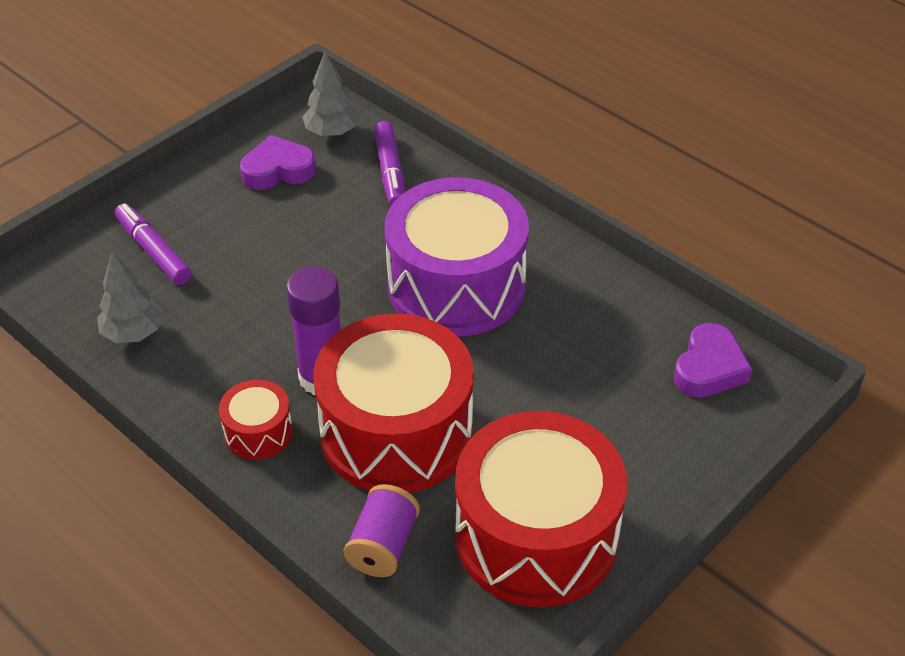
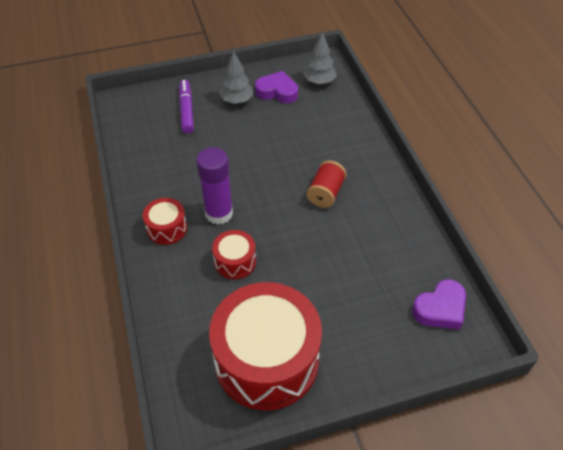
camera: 30 degrees right, 5 degrees up
grey tree [97,251,163,343] -> grey tree moved to [219,50,253,104]
red drum [313,314,474,493] -> red drum [212,230,256,279], size x0.45
purple spool [344,484,420,577] -> none
purple marker [374,121,405,206] -> none
purple drum [385,177,529,337] -> red spool [307,161,346,208]

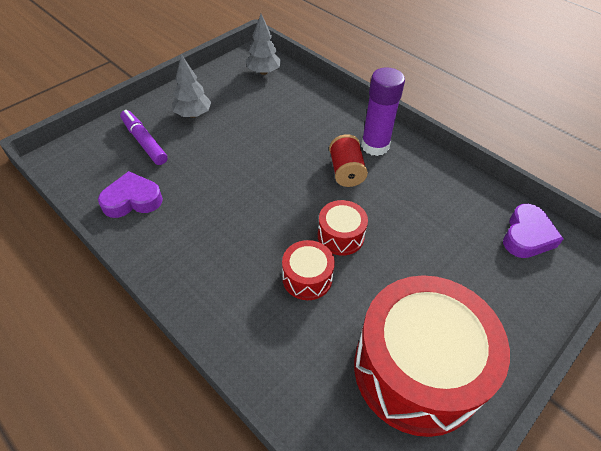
camera: 30 degrees left, 0 degrees up
red drum [143,198,187,245] -> red drum moved to [318,200,368,256]
purple glue stick [196,147,233,225] -> purple glue stick moved to [361,67,405,156]
purple heart [255,71,298,103] -> purple heart moved to [98,171,163,218]

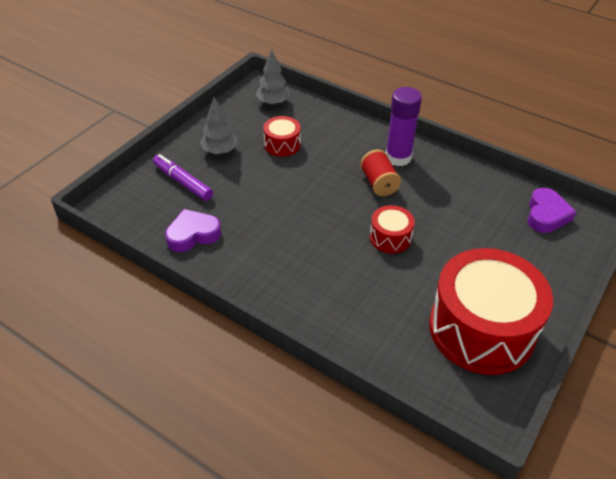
camera: 10 degrees left, 5 degrees down
red drum [282,240,335,300] -> red drum moved to [263,116,301,157]

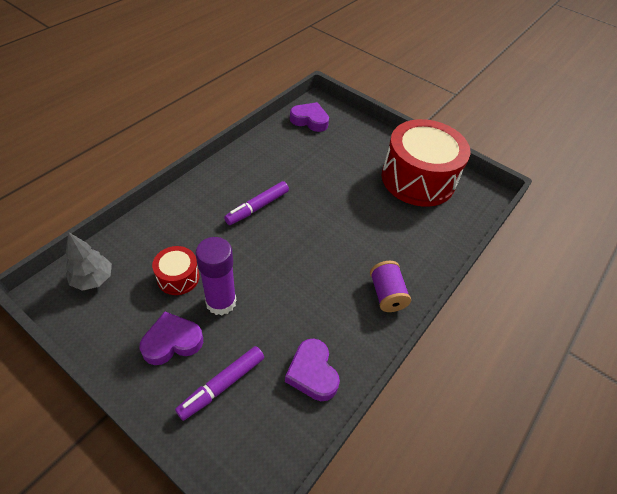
camera: 90 degrees left, 5 degrees up
grey tree [200,97,237,154] -> purple heart [139,312,203,365]
red spool [360,149,401,196] -> purple marker [224,181,289,225]
red drum [370,205,415,254] -> none
purple glue stick [386,87,422,166] -> purple glue stick moved to [195,237,236,315]
none -> purple spool [370,261,411,312]

